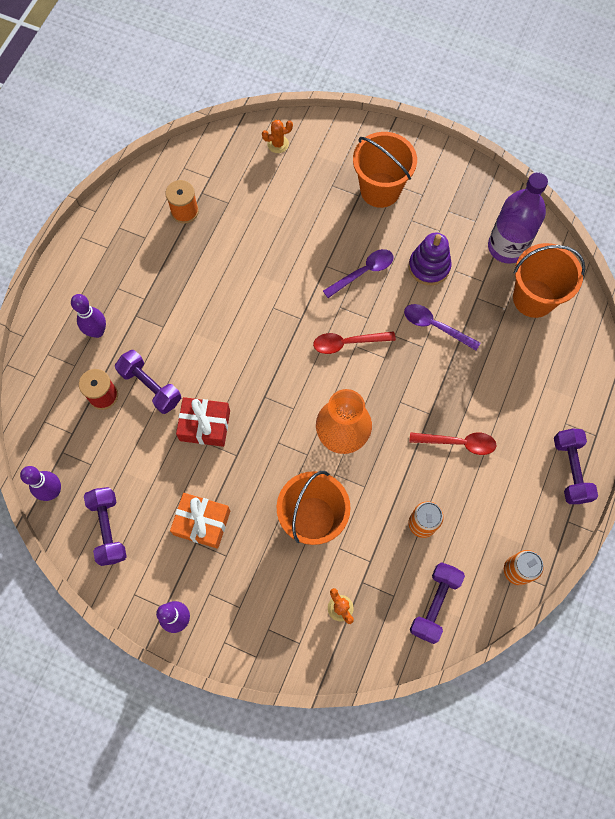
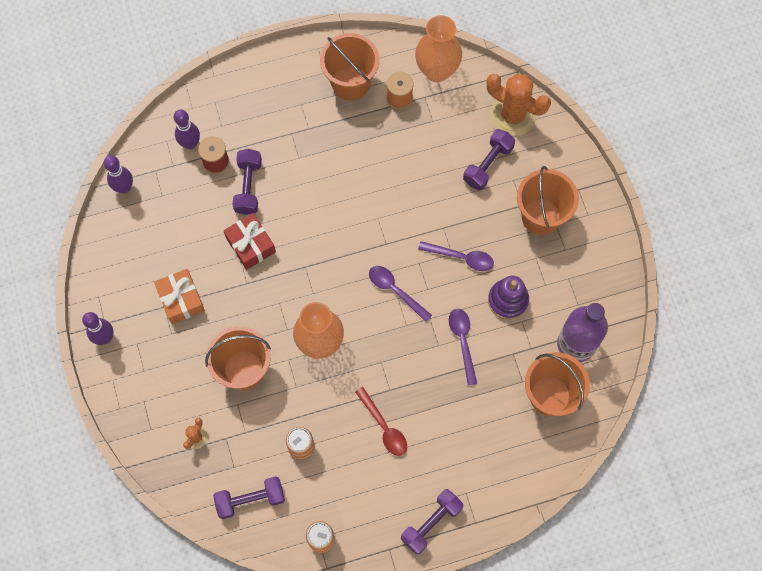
camera: 50 degrees right, 0 degrees up
purple bowling pin [71,294,106,338] -> purple bowling pin moved to [174,109,200,149]
purple dumbbell [84,487,127,566] -> purple dumbbell moved to [463,129,515,190]
orange cactus [262,120,293,153] -> orange cactus [486,73,551,136], size x2.20
red spoon [313,331,396,354] -> purple spoon [369,266,432,322]
none -> orange bucket [320,33,379,100]
none -> orange vase [415,15,462,82]

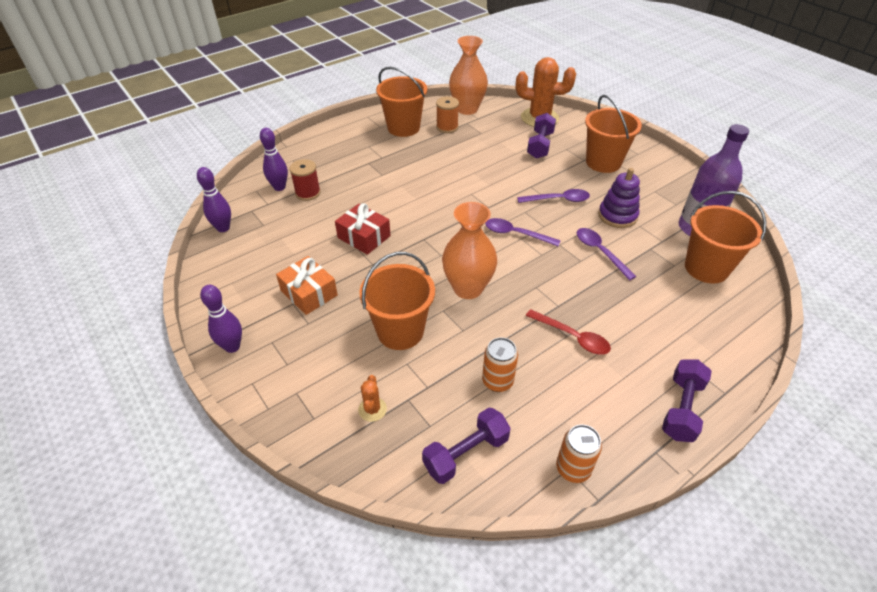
camera: 20 degrees left, 25 degrees down
purple dumbbell [232,149,262,215] -> none

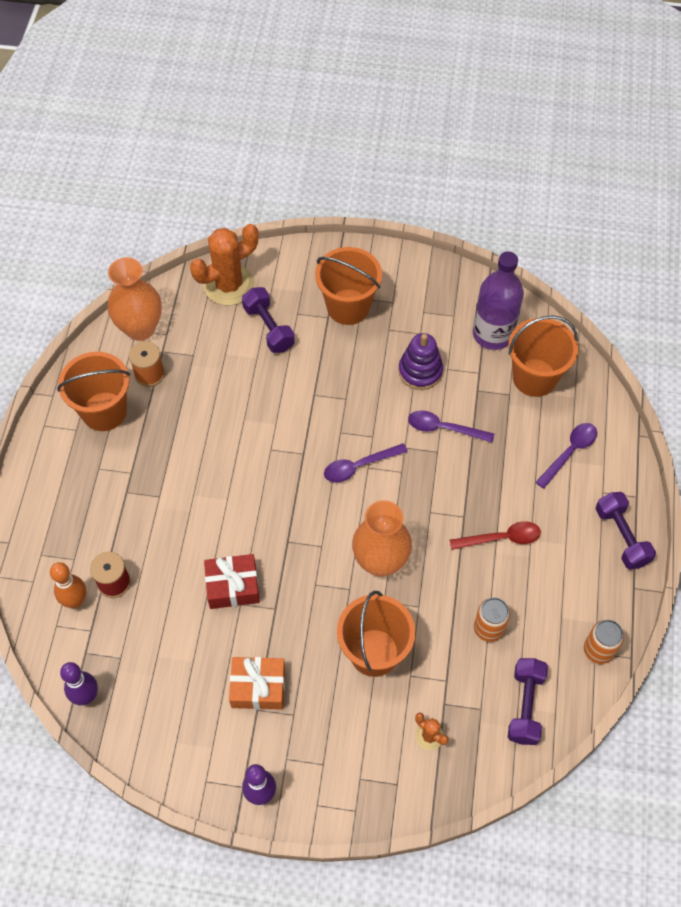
camera: 45 degrees left, 15 degrees up
purple bowling pin [260,128,288,191] -> orange bowling pin [50,562,86,608]
purple spoon [517,189,590,203] -> purple spoon moved to [536,423,597,489]

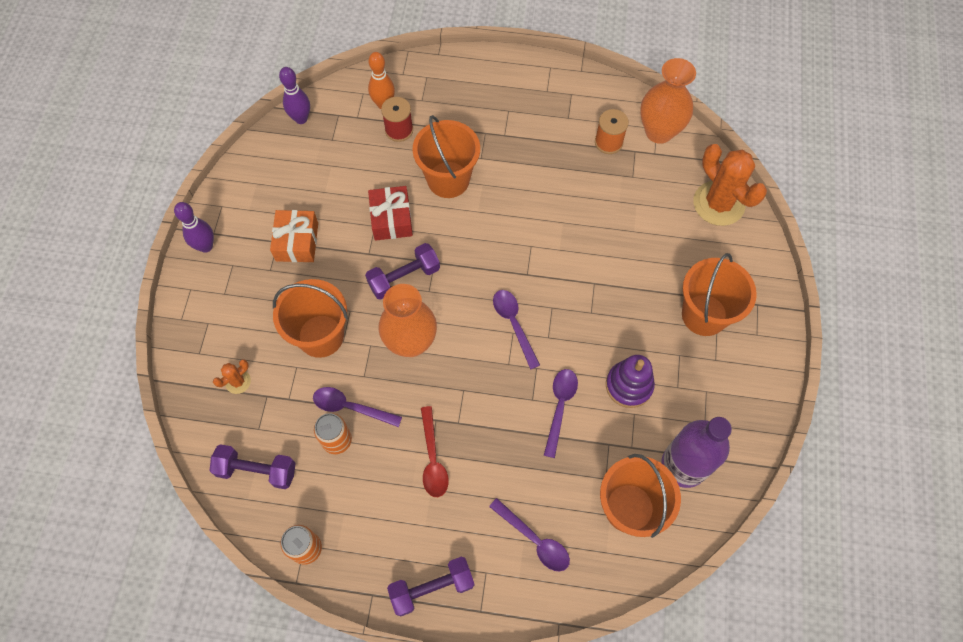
camera: 90 degrees right, 5 degrees up
orange bucket [57,352,130,431] -> orange bucket moved to [413,115,480,198]
purple dumbbell [242,287,295,353] -> purple dumbbell moved to [365,243,440,300]
none -> purple spoon [313,387,402,427]

